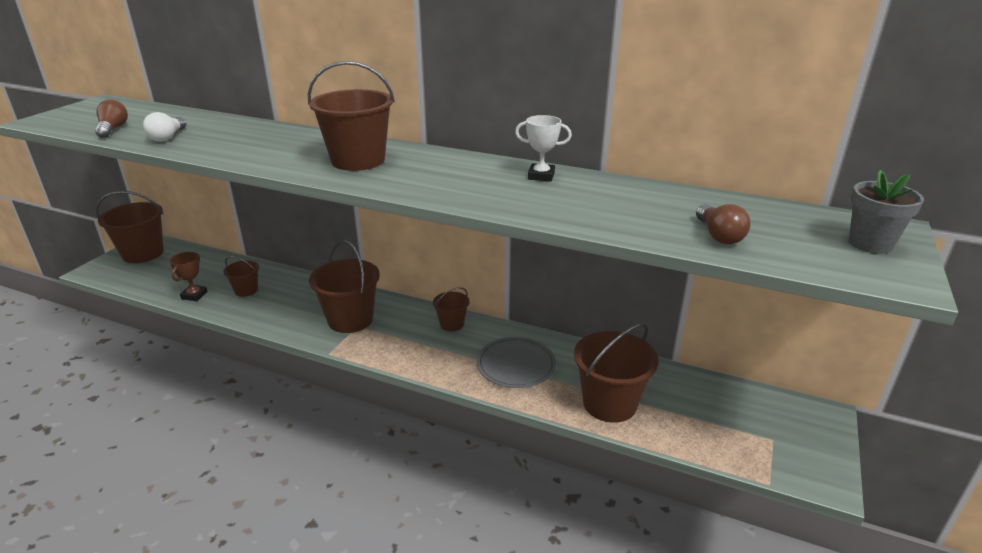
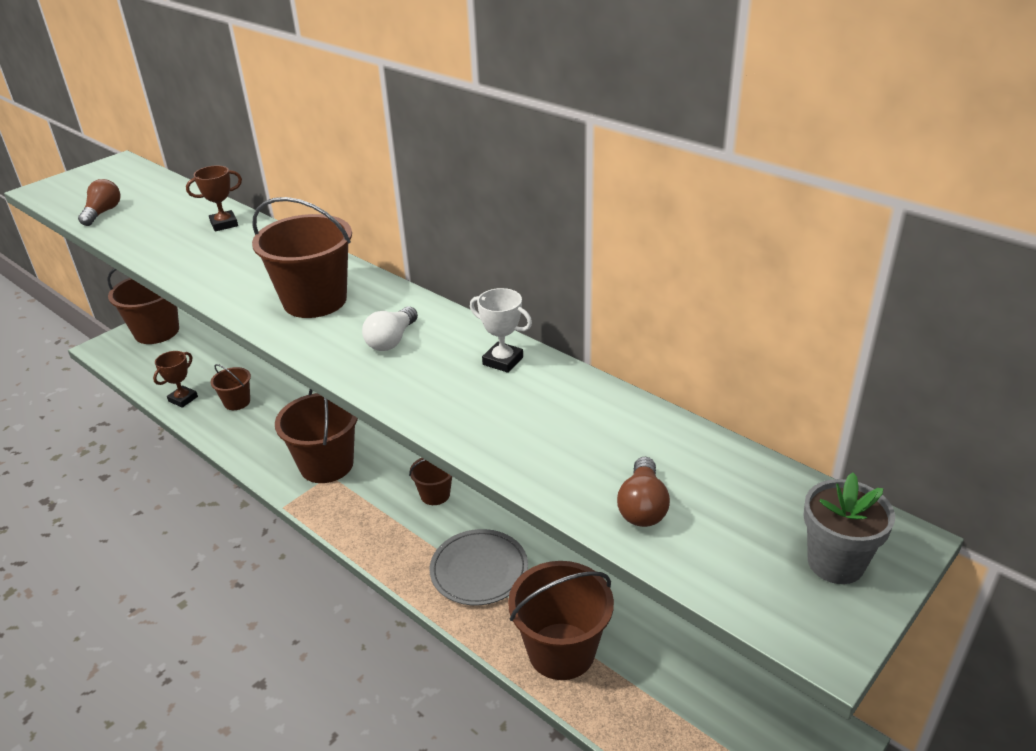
camera: 20 degrees right, 5 degrees up
white light bulb [143,112,186,142] -> white light bulb moved to [362,307,418,351]
none -> brown trophy [186,166,242,231]

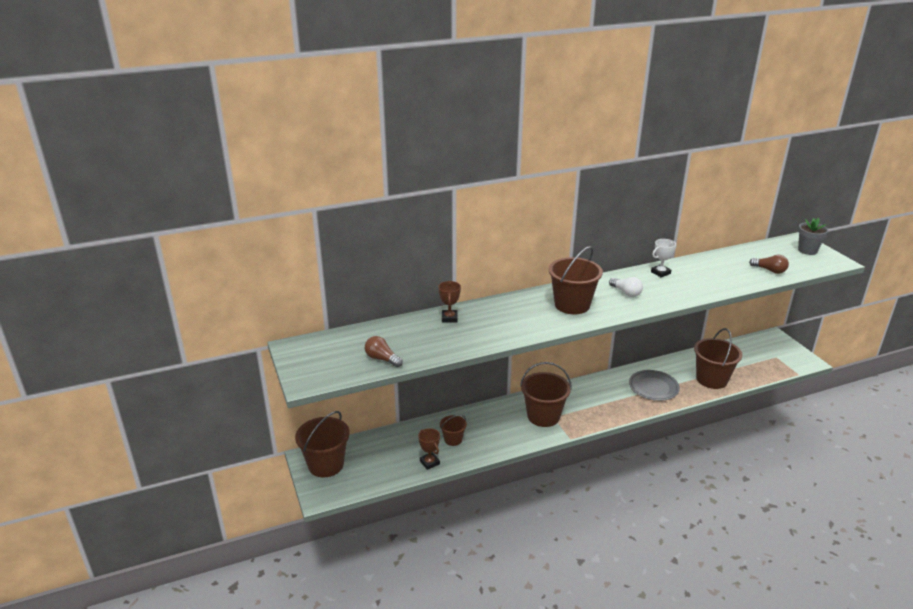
camera: 65 degrees left, 5 degrees down
brown bucket [409,458,452,505] -> none

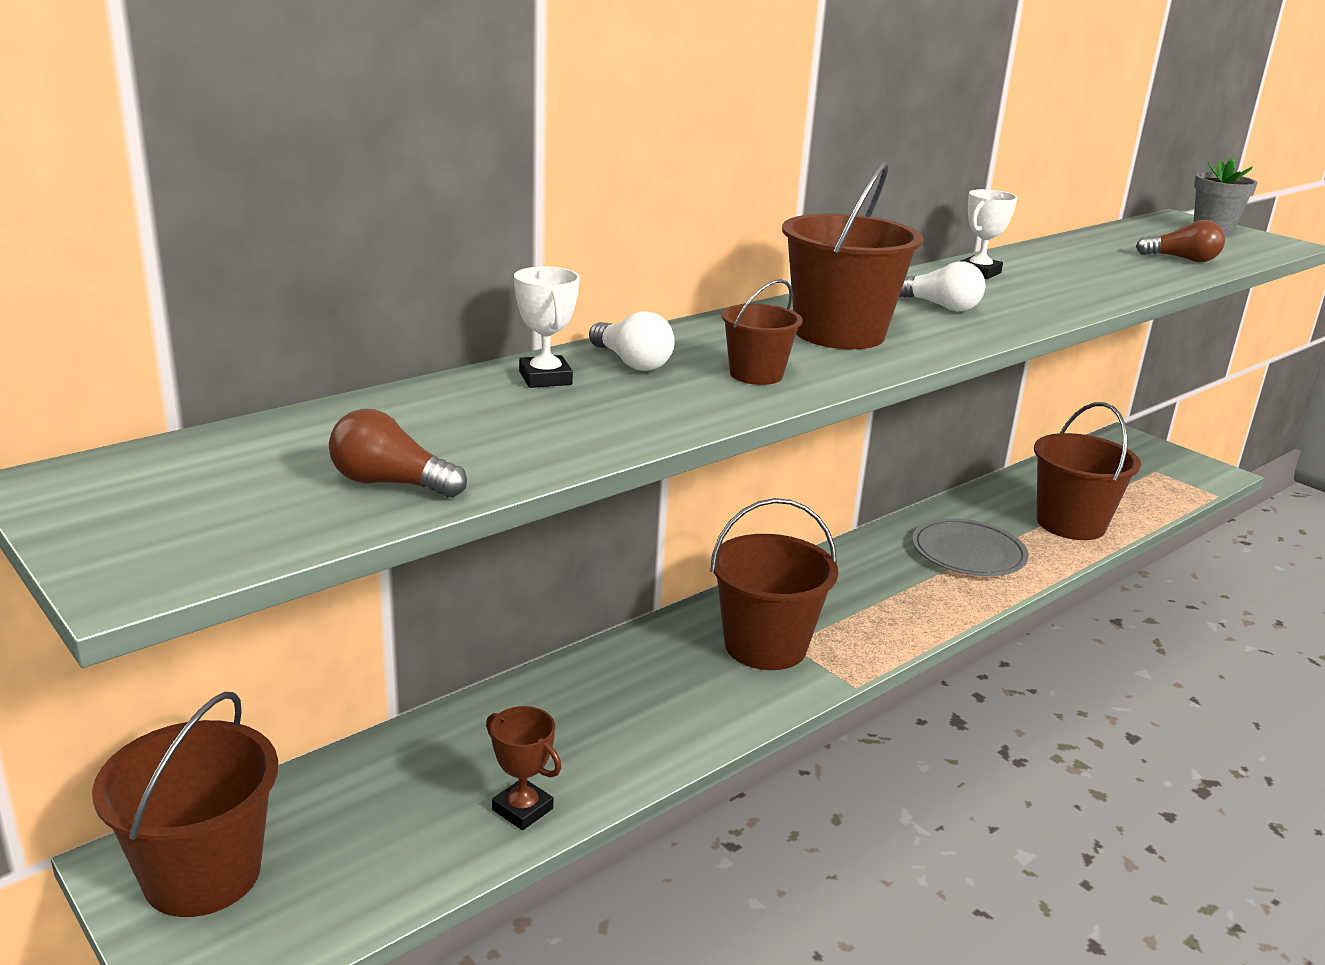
camera: 20 degrees left, 5 degrees down
brown trophy [438,281,461,322] -> white trophy [514,266,580,388]
brown bucket [440,415,467,446] -> brown bucket moved to [721,279,802,385]
none -> white light bulb [589,311,675,371]

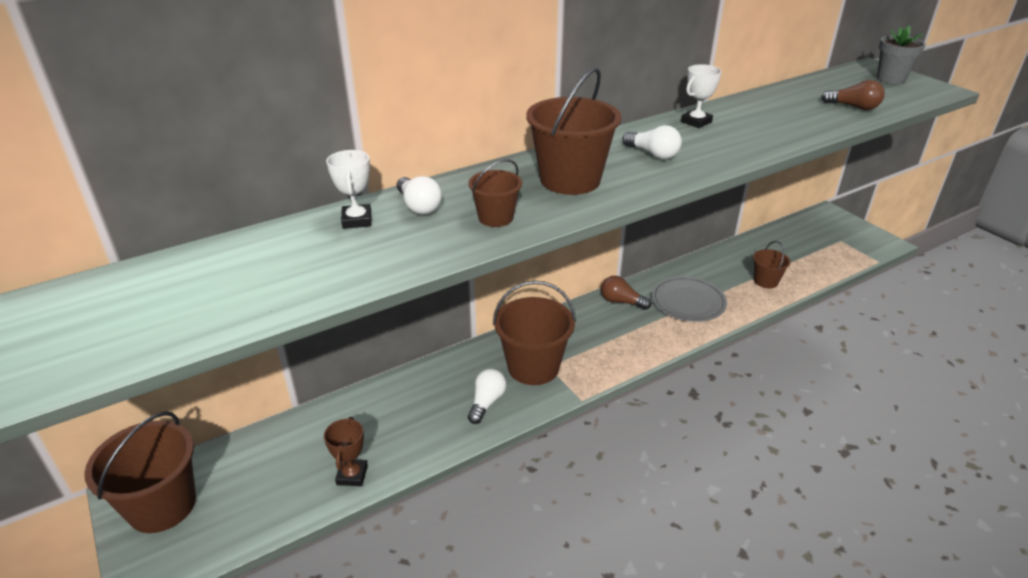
camera: 10 degrees right, 10 degrees up
brown light bulb [329,409,467,498] -> brown light bulb moved to [601,276,651,310]
brown trophy [486,706,562,830] -> brown trophy turned 45 degrees clockwise [324,417,368,486]
brown bucket [1034,402,1141,540] -> brown bucket [753,241,790,288], size x0.53
none -> white light bulb [468,369,507,424]

